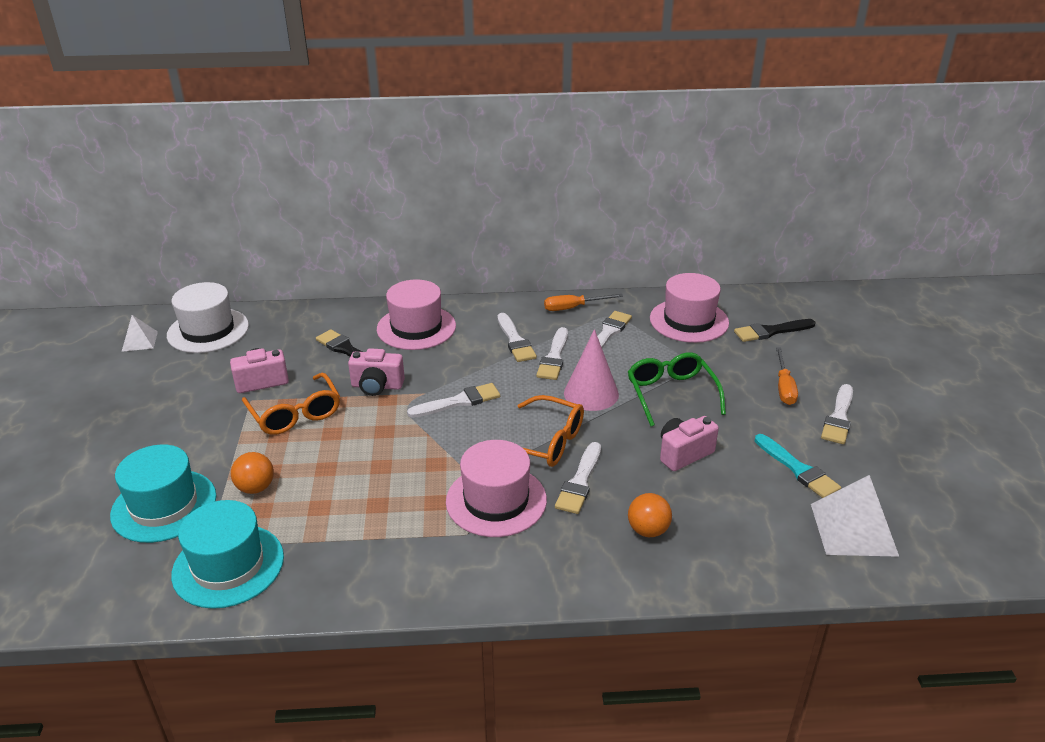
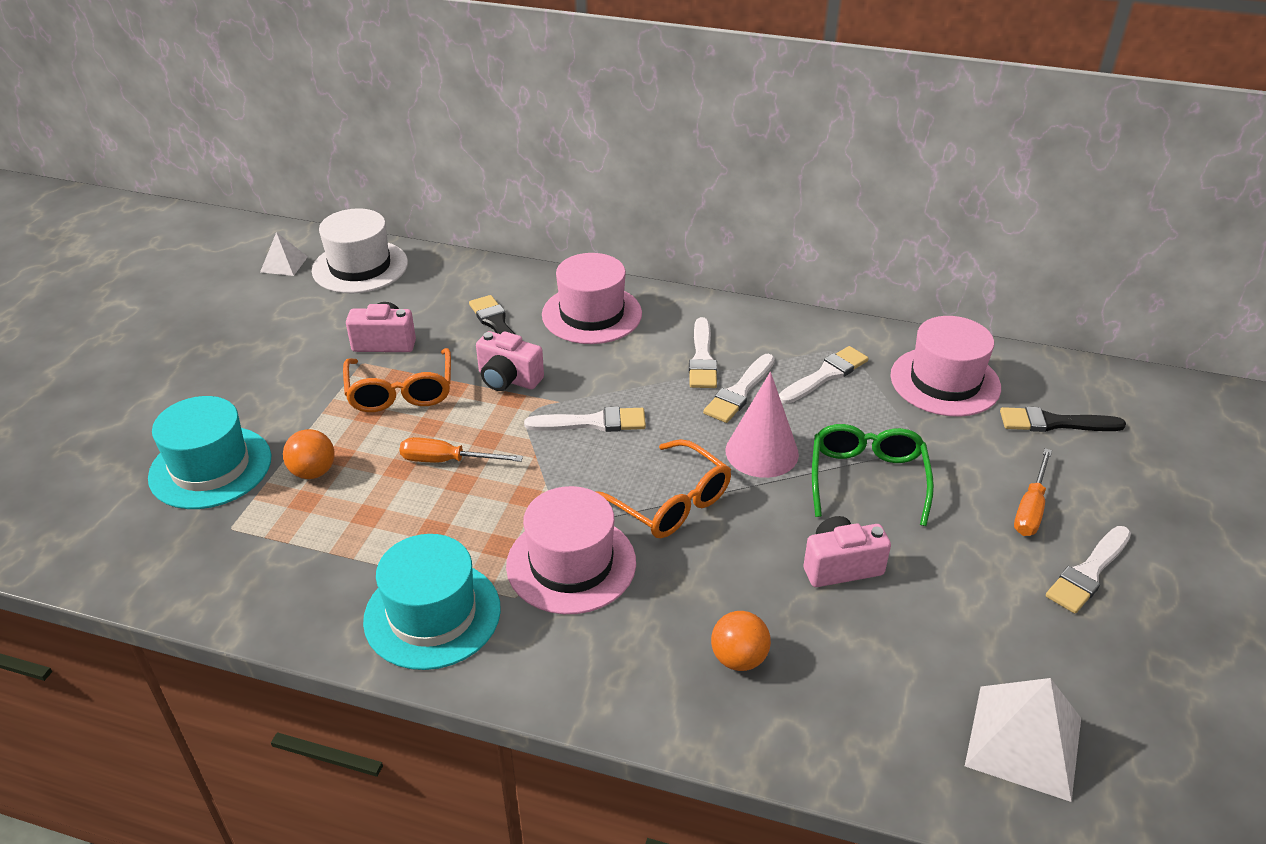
camera: 20 degrees right, 5 degrees up
turquoise hat [171,500,284,609] -> turquoise hat moved to [363,534,501,670]
orange screwdriver [544,294,623,311] -> orange screwdriver moved to [399,437,523,462]
white brush [555,442,601,514] -> none
turquoise brush [755,434,841,498] -> none

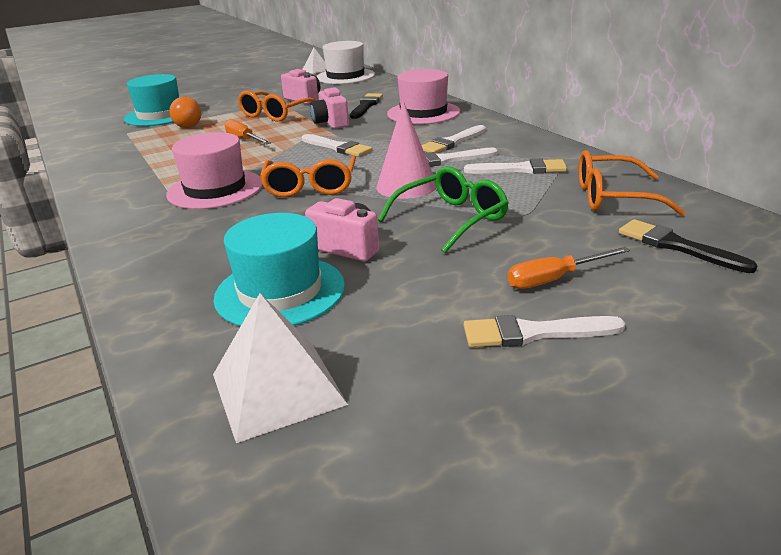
camera: 45 degrees right, 10 degrees down
turquoise hat [363,534,501,670] -> turquoise hat moved to [213,213,345,326]
orange ball [711,611,771,671] -> none
pink hat [890,316,1001,417] -> orange glasses [579,150,686,216]

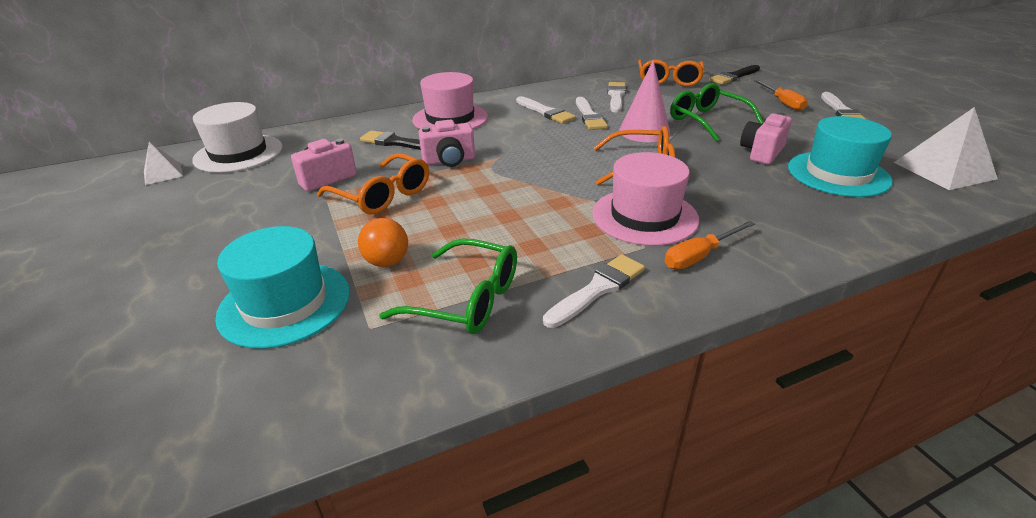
camera: 85 degrees left, 5 degrees up
orange screwdriver [225,119,271,144] -> orange screwdriver moved to [664,221,755,269]
white brush [302,134,373,157] -> white brush moved to [543,254,645,328]
none -> green glasses [379,238,517,334]

